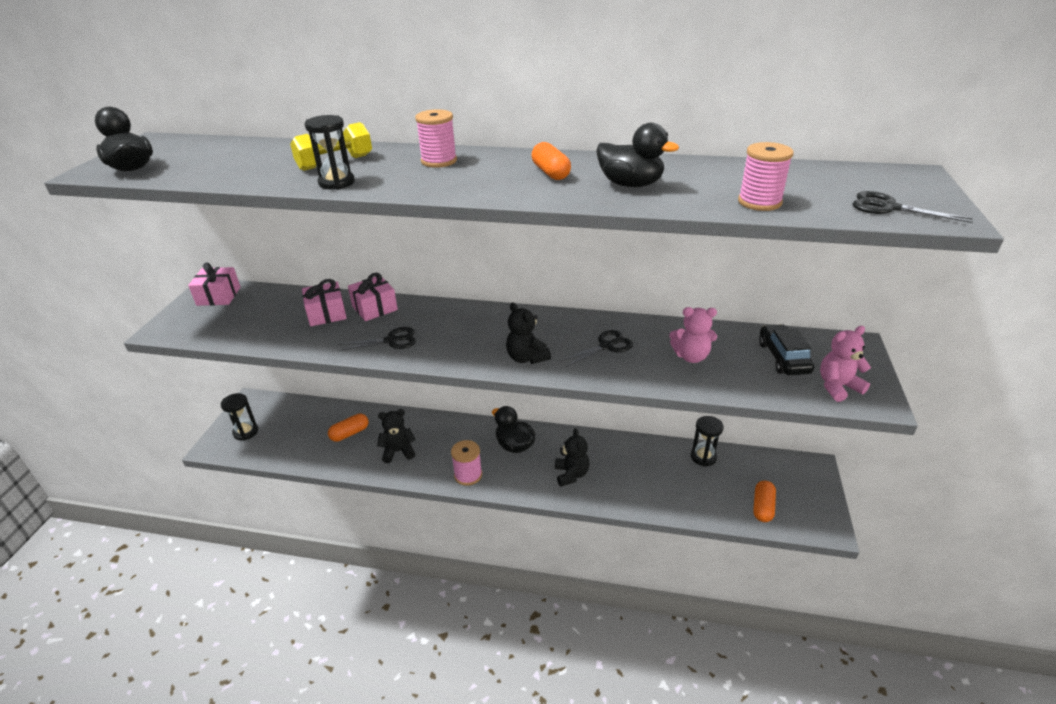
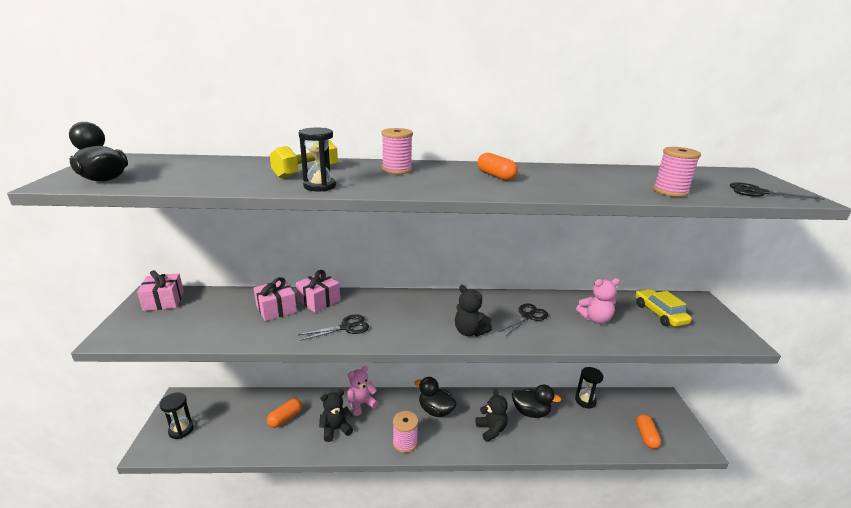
camera: 15 degrees left, 10 degrees down
black duck [596,123,679,187] -> black duck moved to [512,385,562,418]
black car [759,324,814,375] -> yellow car [635,289,692,327]
pink teddy bear [820,326,871,402] -> pink teddy bear moved to [347,366,378,416]

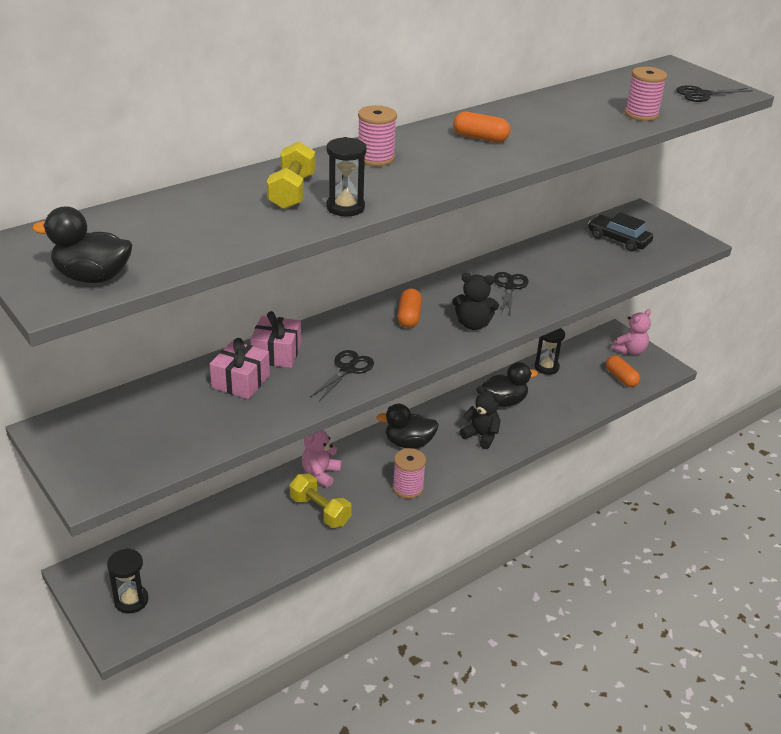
camera: 35 degrees left, 10 degrees up
pink gift [137,270,184,311] -> none
orange capsule [267,398,302,428] -> orange capsule moved to [397,288,422,328]
black teddy bear [319,390,353,442] -> yellow dumbbell [290,474,352,528]
pink teddy bear [576,278,620,324] -> pink teddy bear moved to [612,309,651,355]
yellow car [635,289,692,327] -> black car [588,212,653,252]

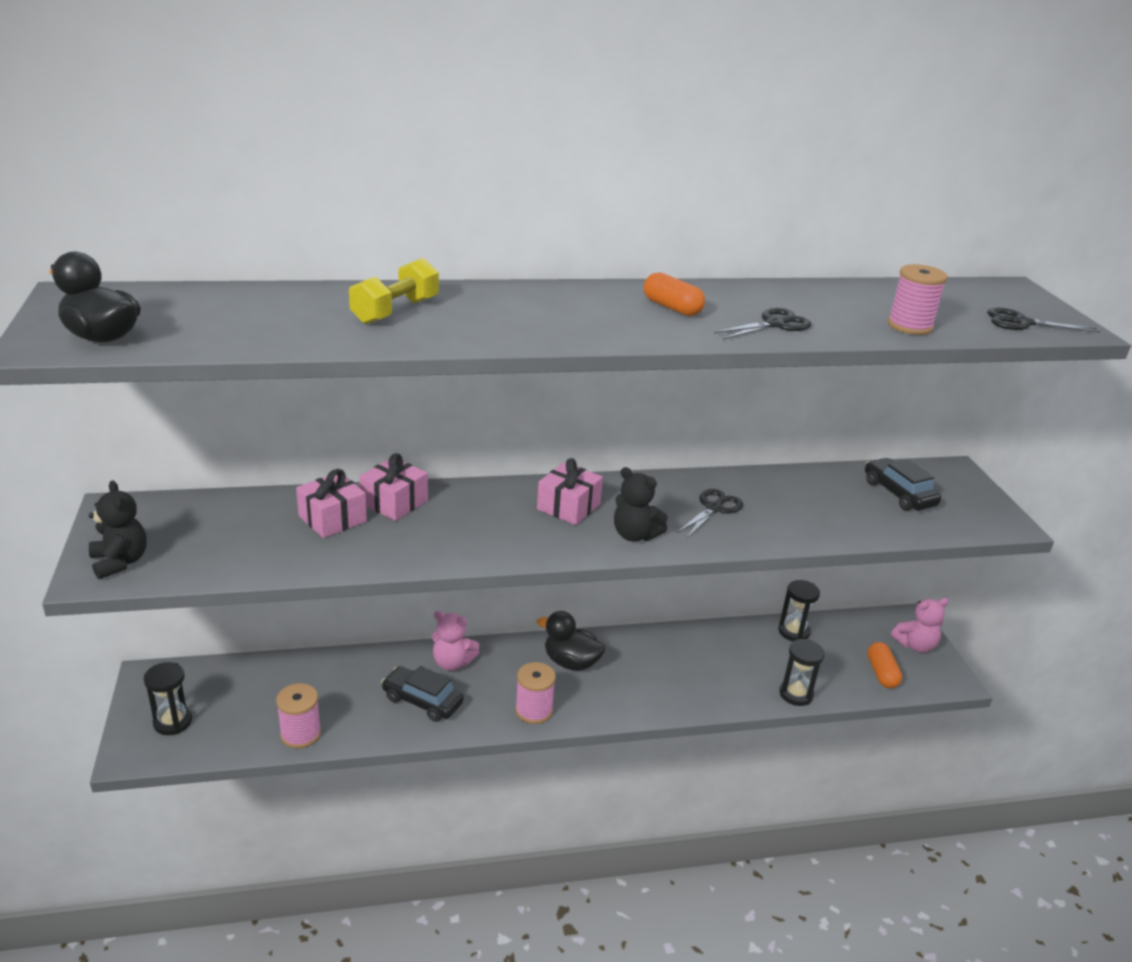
camera: 25 degrees right, 5 degrees down
yellow dumbbell [290,474,352,528] -> black car [381,666,464,722]
pink teddy bear [302,430,342,488] -> pink teddy bear turned 120 degrees counterclockwise [432,611,479,671]
black scissors [310,350,374,402] -> black scissors moved to [714,308,811,340]
black hourglass [326,137,367,216] -> black hourglass moved to [779,639,825,706]
pink spool [358,105,397,166] -> pink spool moved to [276,683,321,748]
orange capsule [397,288,422,328] -> pink gift [537,458,603,525]
black teddy bear [460,386,502,449] -> black teddy bear moved to [89,480,147,579]
black duck [482,362,538,407] -> none

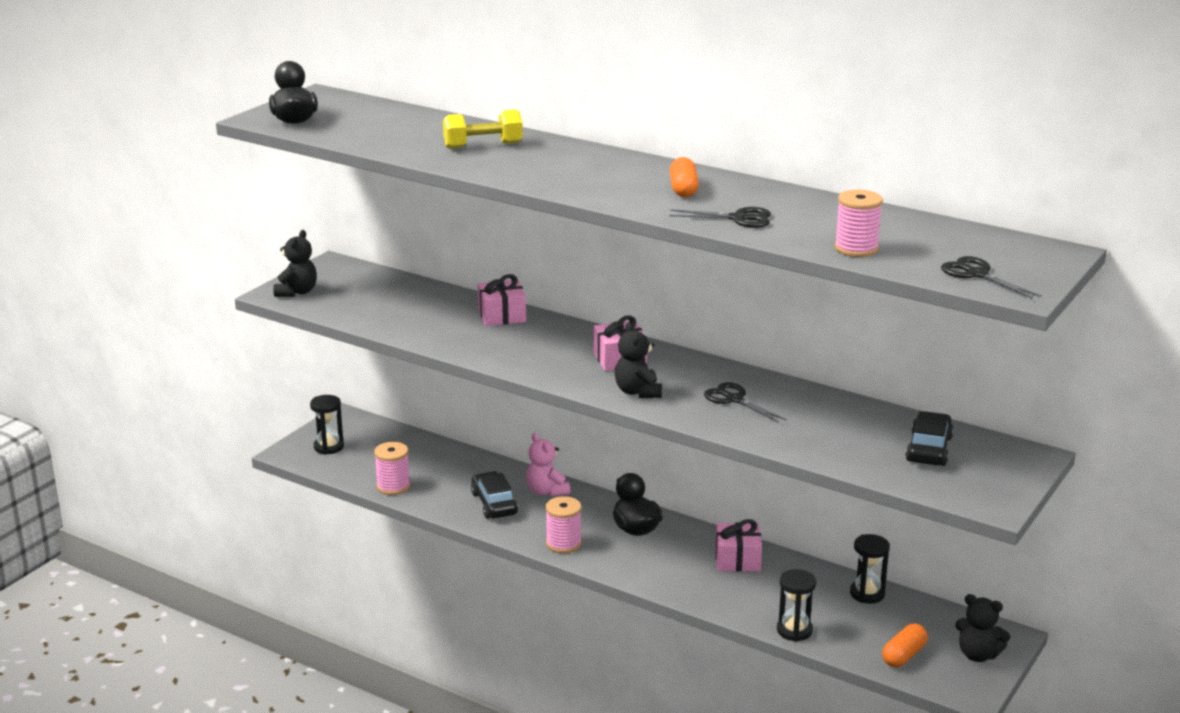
camera: 45 degrees right, 5 degrees down
pink gift [296,469,367,538] -> pink gift moved to [715,519,762,572]
black scissors [677,489,743,538] -> black scissors turned 120 degrees counterclockwise [704,382,786,423]
pink teddy bear [891,598,949,653] -> black teddy bear [955,594,1010,662]

